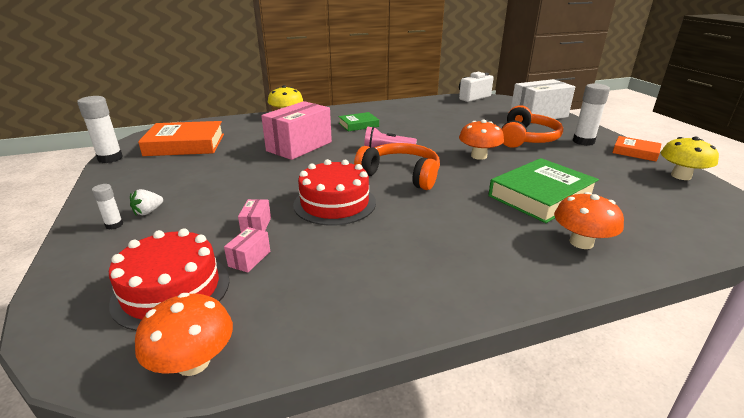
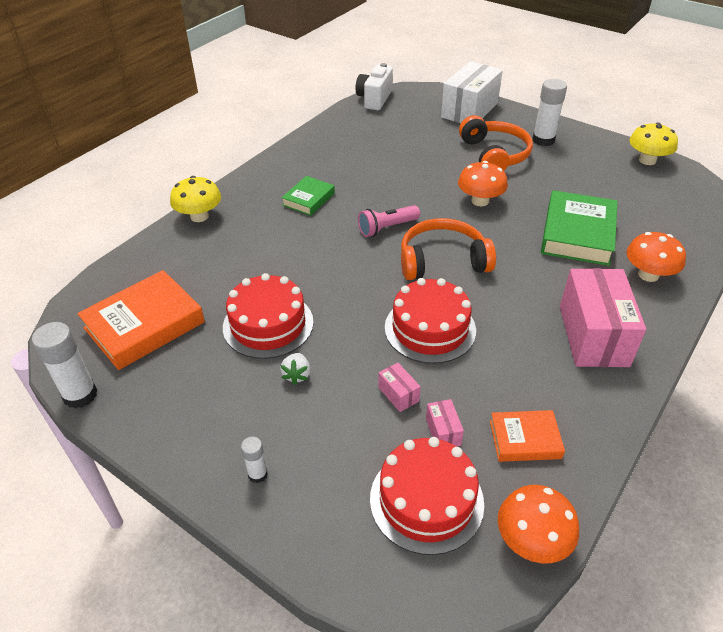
camera: 35 degrees left, 15 degrees up
white strawberry [130,189,163,216] -> white strawberry moved to [280,353,310,385]
pink box [261,101,332,160] -> pink box moved to [560,268,646,367]
orange book [613,136,662,162] -> orange book moved to [490,410,565,462]
none -> red cake [223,273,314,359]

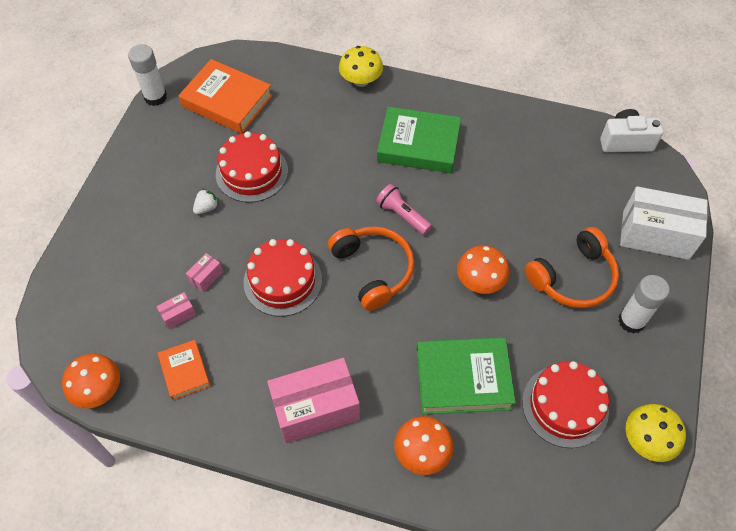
camera: 70 degrees right, 15 degrees up
white glue stick [241,436,268,483] -> none
white strawberry [280,353,310,385] -> white strawberry turned 150 degrees clockwise [193,188,219,214]
green book [281,176,335,216] -> green book [377,106,461,173], size x1.78
red cake [370,437,484,555] -> red cake moved to [522,361,609,448]

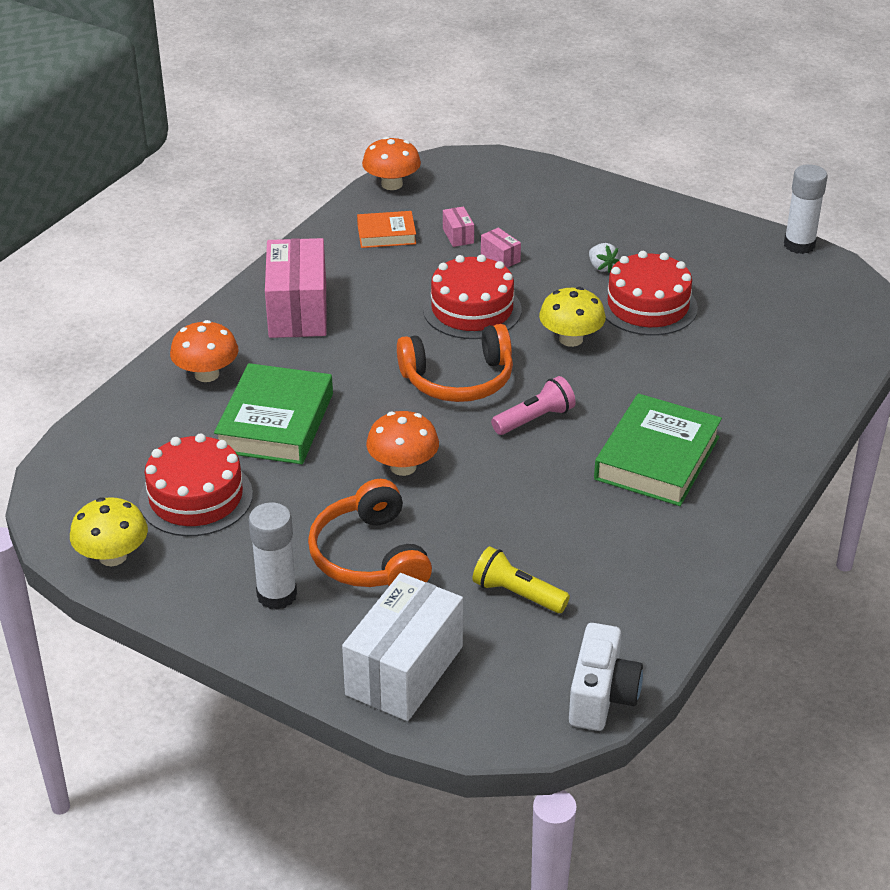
camera: 105 degrees right, 20 degrees down
orange book [178,59,273,134] -> none
yellow mushroom [339,46,383,87] -> yellow mushroom moved to [539,287,606,347]
none -> yellow flashlight [472,546,570,613]

